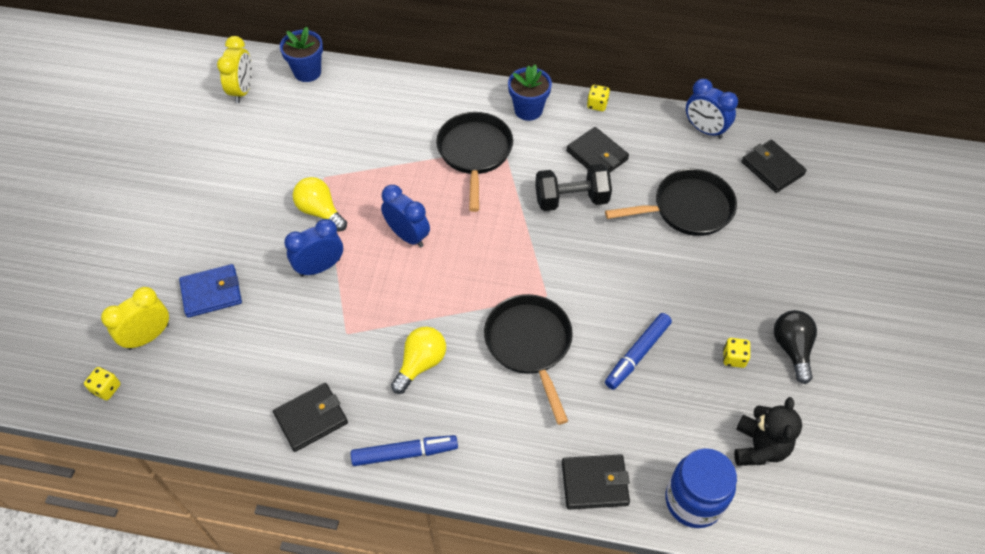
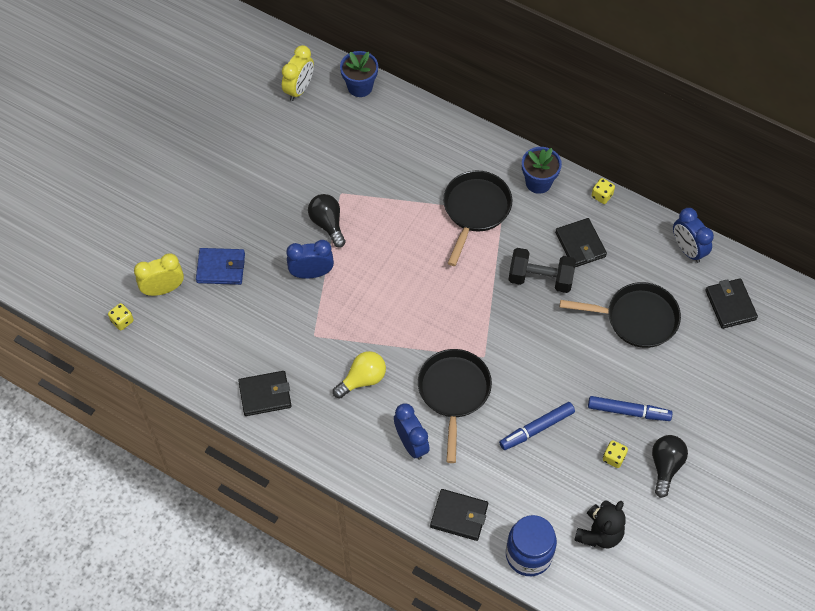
camera: 20 degrees right, 5 degrees up
yellow light bulb [293,177,347,232] -> black light bulb [308,194,346,248]
blue marker [351,435,458,466] -> blue marker moved to [588,396,673,421]
blue clock [381,185,430,248] -> blue clock moved to [394,403,430,460]

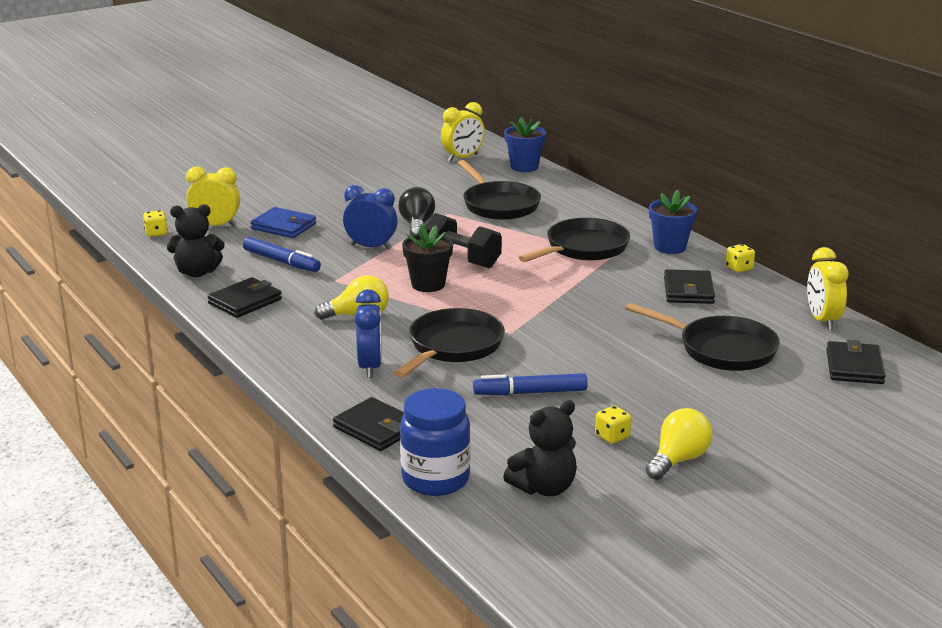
camera: 25 degrees right, 35 degrees down
black wallet [238,371,292,416] -> black wallet turned 60 degrees counterclockwise [207,277,282,318]
black dumbbell [508,248,576,293] -> black dumbbell moved to [425,213,502,268]
blue marker [588,396,673,421] -> blue marker moved to [243,237,321,272]
black light bulb [652,435,688,498] -> yellow light bulb [646,408,712,480]
blue clock [673,208,714,263] -> yellow clock [807,247,849,330]
none -> black teddy bear [167,204,225,277]
none -> black flower pot [402,224,453,292]
none -> black pan [458,160,541,220]

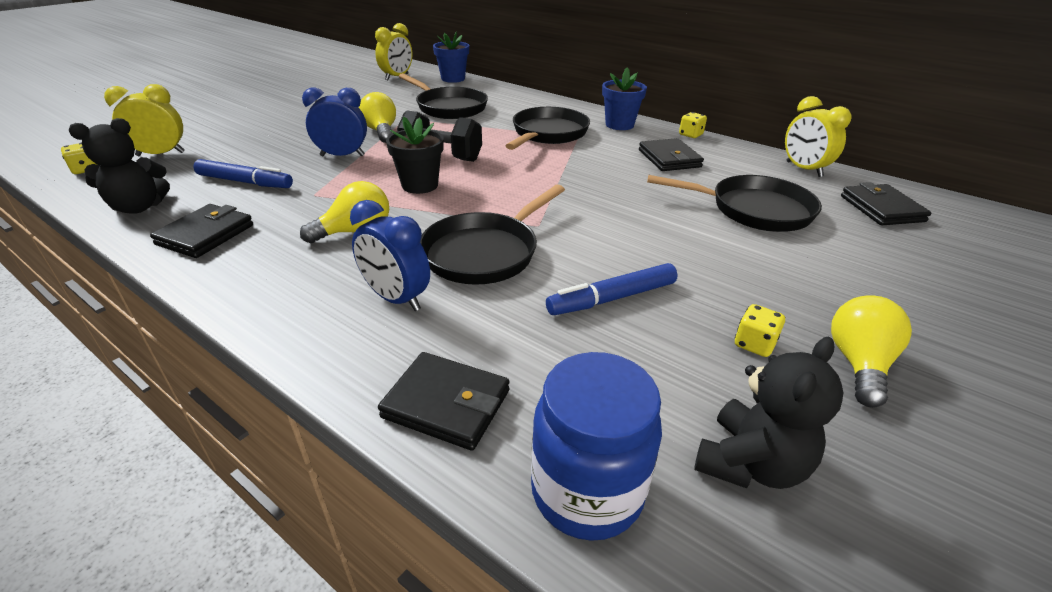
camera: 20 degrees left, 10 degrees up
blue wallet [251,207,316,238] -> none
blue clock [355,289,382,378] -> blue clock turned 150 degrees clockwise [350,200,430,311]
black pan [394,308,505,378] -> black pan turned 150 degrees counterclockwise [420,184,565,285]
black light bulb [398,187,435,236] -> yellow light bulb [359,92,396,143]

